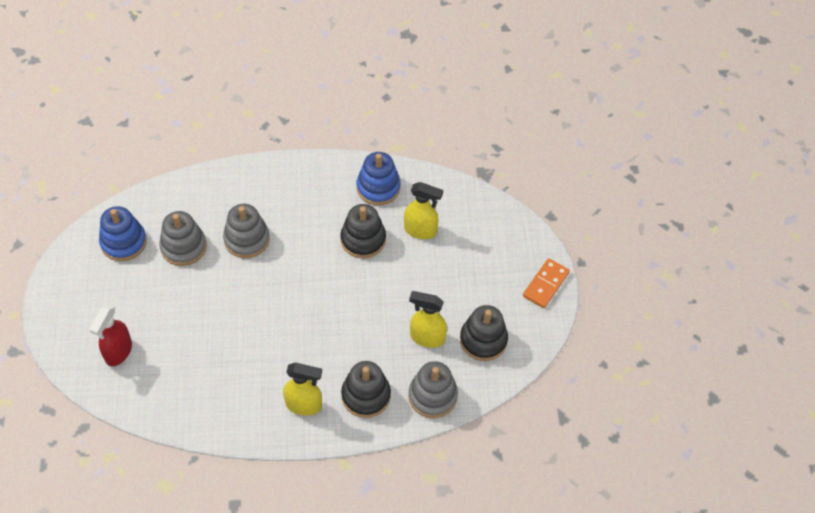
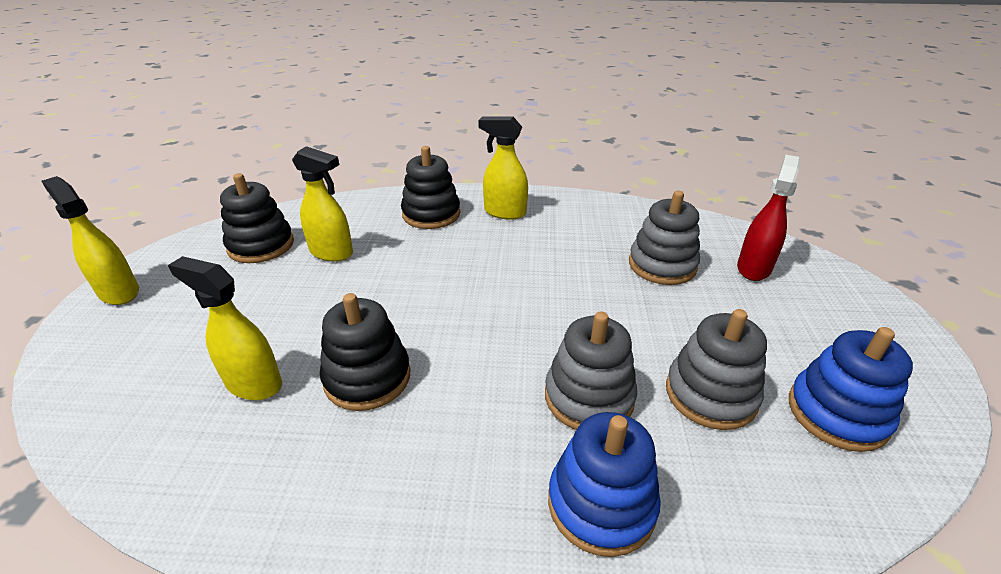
camera: 170 degrees left, 20 degrees down
blue stacking toy [357,152,401,205] -> blue stacking toy moved to [548,412,661,557]
grey stacking toy [408,361,458,418] -> grey stacking toy moved to [629,191,700,285]
orange domino [523,258,570,308] -> yellow spray bottle [41,176,139,305]

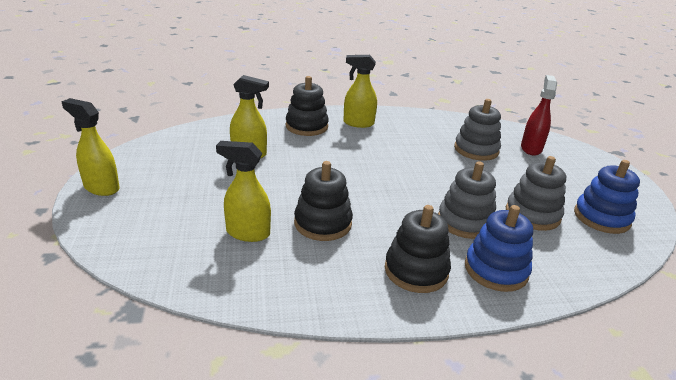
camera: 15 degrees left, 5 degrees down
black stacking toy [220,173,294,263] -> black stacking toy moved to [385,205,451,293]

